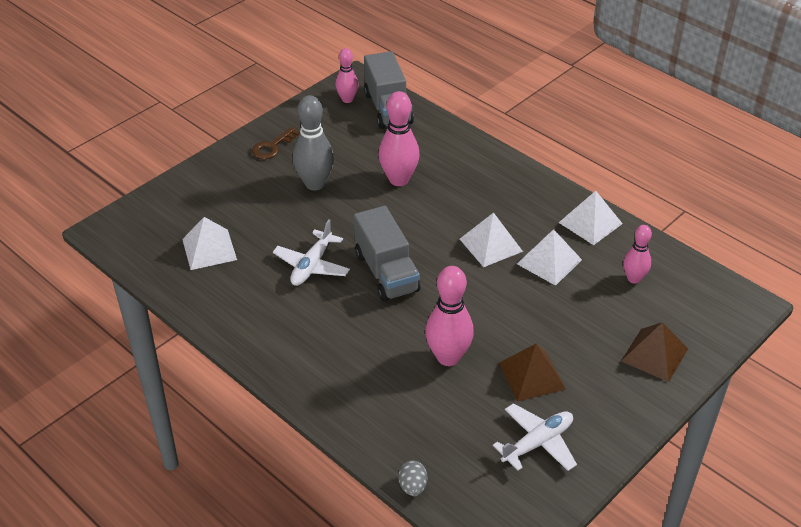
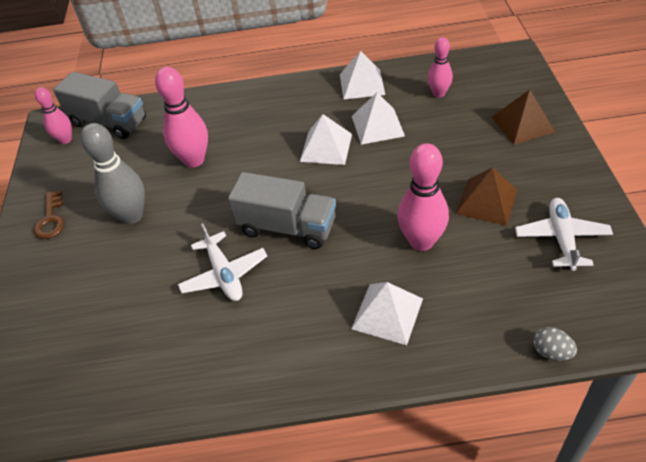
camera: 45 degrees left, 5 degrees up
white pyramid [182,217,237,270] -> white pyramid moved to [351,282,423,345]

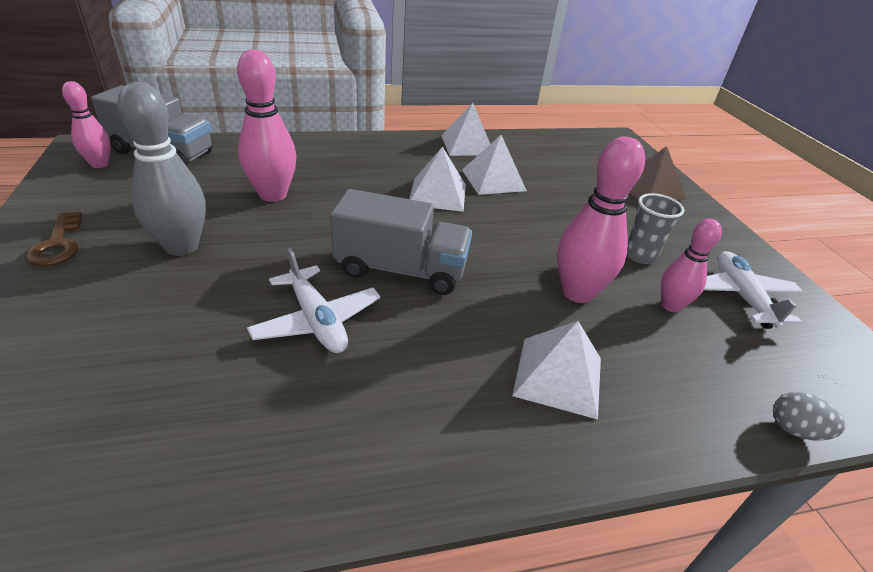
camera: 15 degrees left, 10 degrees down
pink bowling pin [428,37,453,97] -> pink bowling pin moved to [661,219,722,312]
brown pyramid [456,167,517,226] -> grey cup [627,193,684,264]

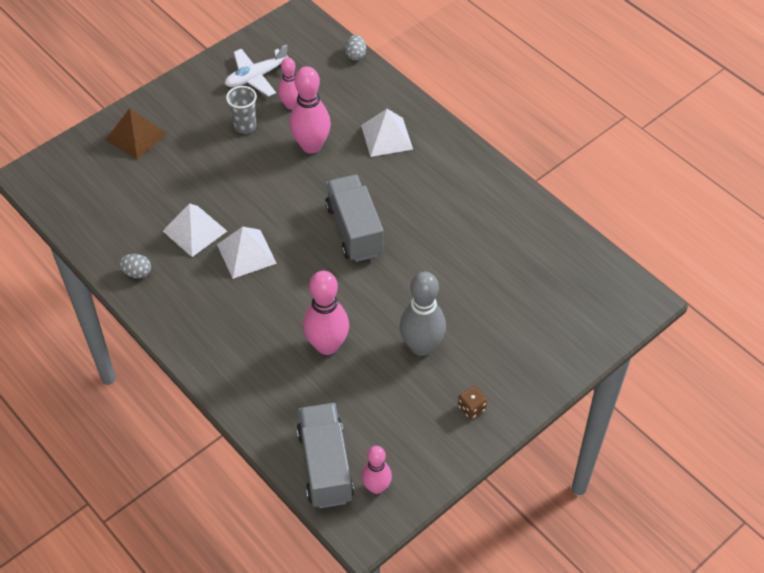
camera: 115 degrees left, 15 degrees up
brown key [25,212,82,266] -> brown dice [458,386,487,419]
white plane [247,248,381,353] -> none
white pyramid [441,103,490,156] -> grey egg [119,254,151,278]

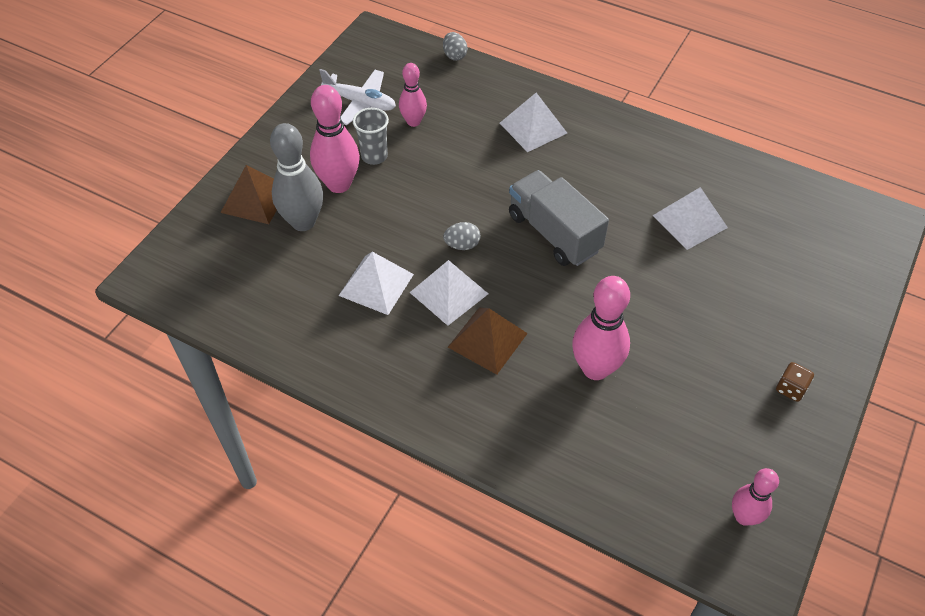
camera: 20 degrees left, 0 degrees up
grey egg [119,254,151,278] -> grey egg moved to [443,222,480,250]
white plane [225,45,288,97] -> white plane turned 105 degrees counterclockwise [319,69,396,125]
pink bowling pin [289,66,331,153] -> pink bowling pin moved to [310,85,360,193]
grey truck [297,403,354,508] -> none
grey bowling pin [400,272,446,356] -> grey bowling pin moved to [270,123,323,231]
none -> brown pyramid [448,308,528,375]
none -> white pyramid [652,187,728,250]

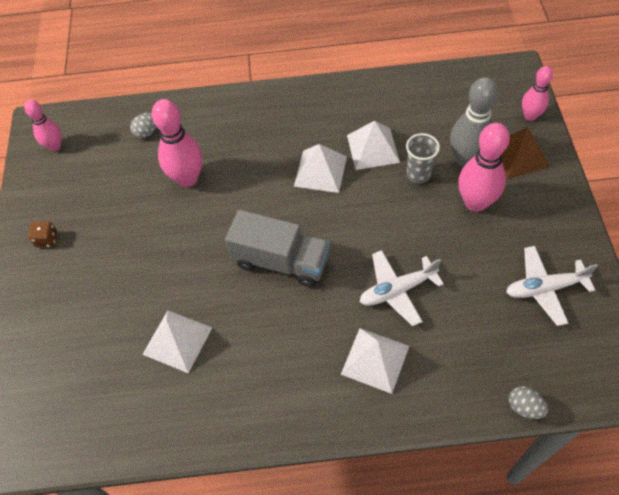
camera: 150 degrees right, 5 degrees up
grey cup [353,108,389,165] -> grey cup moved to [406,133,440,184]
pink bowling pin [399,63,427,127] -> pink bowling pin moved to [522,66,553,121]
grey egg [443,222,480,250] -> grey egg moved to [130,113,157,138]
brown pyramid [448,308,528,375] -> none
none -> white plane [360,250,444,326]

